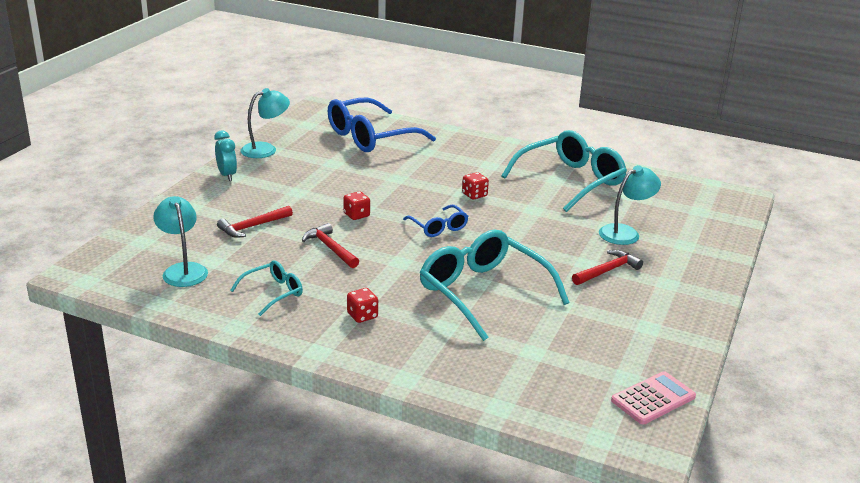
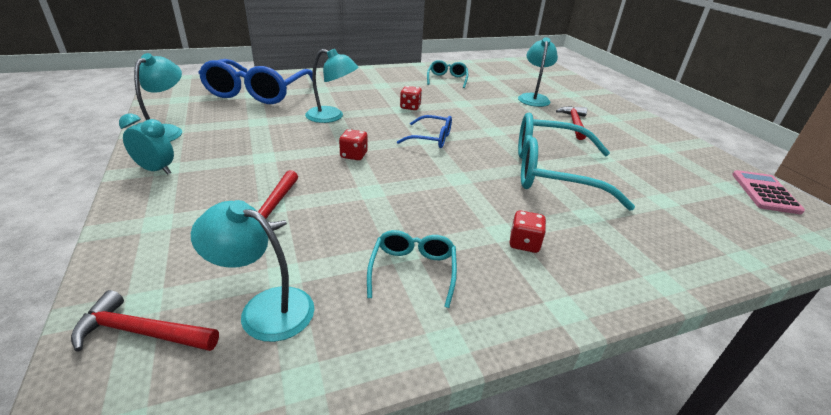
camera: 45 degrees left, 5 degrees up
red hammer [302,223,359,268] -> red hammer moved to [71,290,219,352]
turquoise glasses [501,130,627,212] -> turquoise glasses [427,60,468,88], size x0.50
none -> turquoise lamp [305,49,358,123]

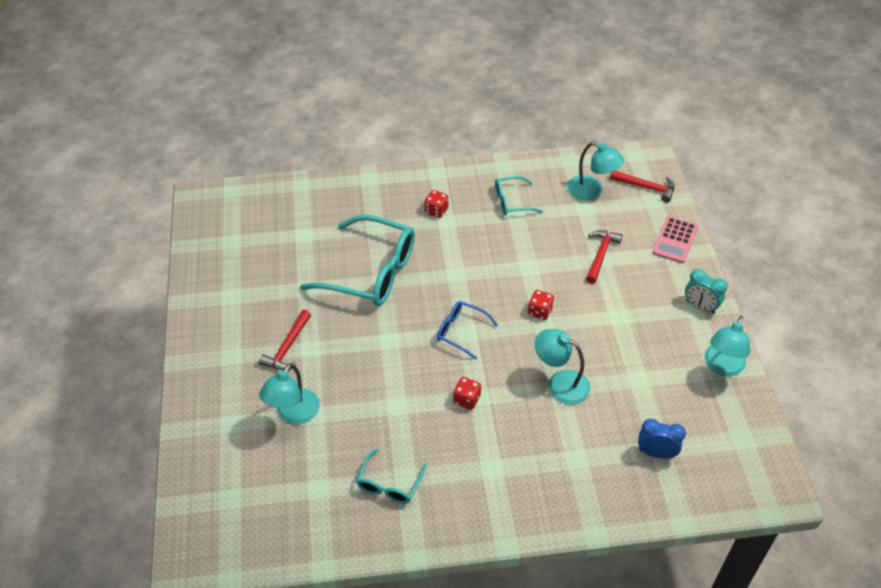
camera: 165 degrees left, 15 degrees up
blue glasses [198,59,313,104] -> blue clock [638,419,686,459]
turquoise glasses [367,230,457,308] -> turquoise glasses turned 60 degrees clockwise [495,176,543,215]
pink calculator [732,170,805,214] -> pink calculator moved to [653,216,698,263]

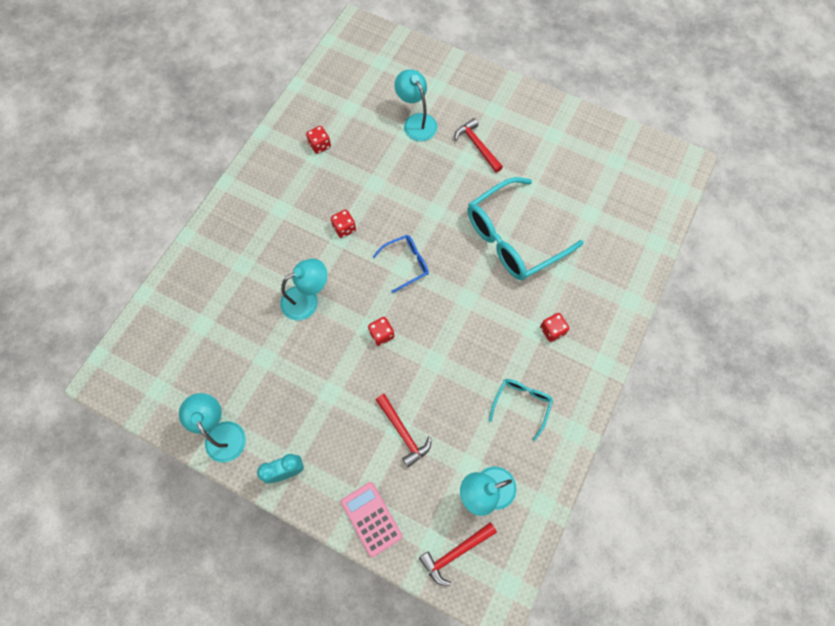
camera: 125 degrees right, 20 degrees up
turquoise glasses [356,448,426,504] -> red dice [306,126,331,154]
blue clock [638,419,686,459] -> none

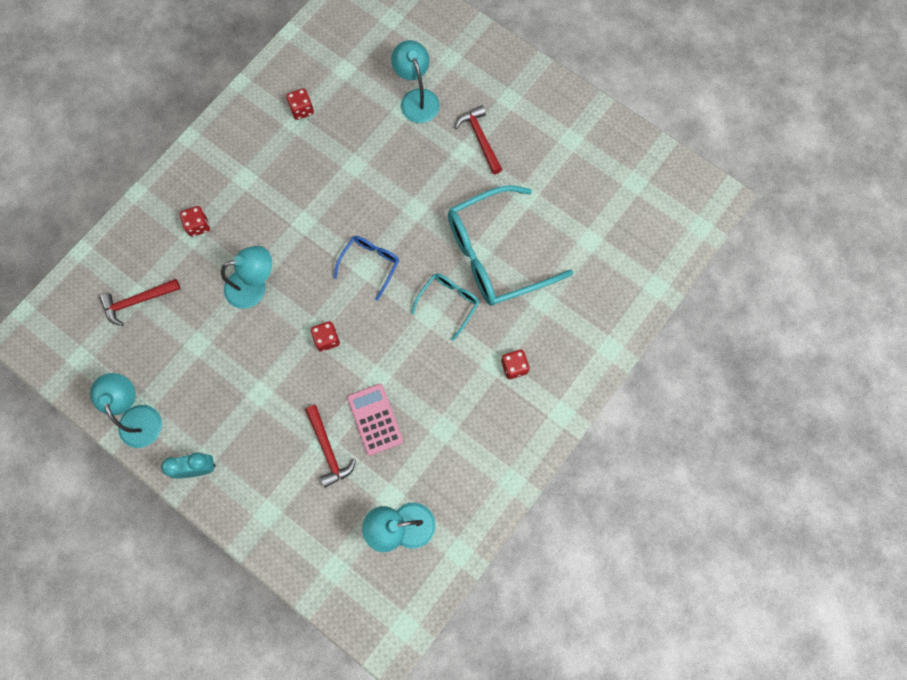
camera: 10 degrees right, 5 degrees up
red dice [331,209,356,238] -> red dice moved to [180,206,210,237]
pink calculator [341,482,402,557] -> pink calculator moved to [347,383,403,456]
blue glasses [373,235,429,293] -> blue glasses turned 45 degrees counterclockwise [334,236,399,301]
red hammer [419,522,497,586] -> red hammer moved to [99,279,180,326]
turquoise glasses [489,379,553,441] -> turquoise glasses moved to [411,273,480,341]

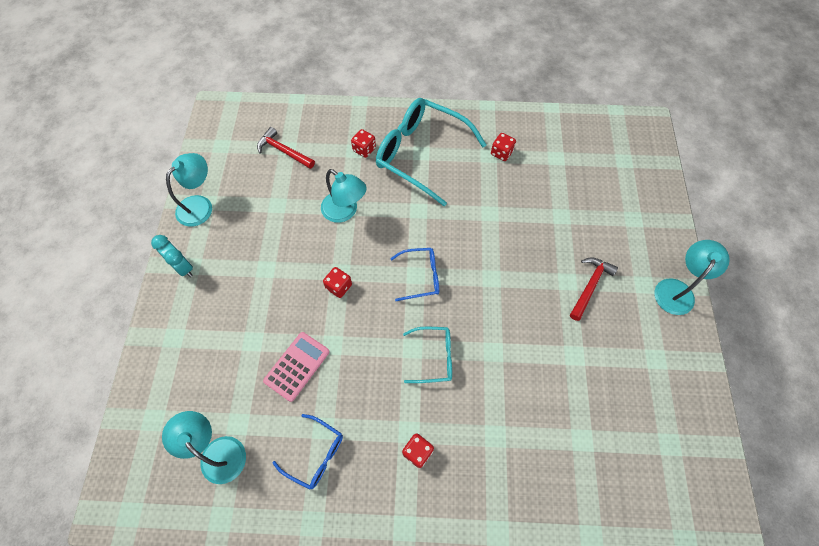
camera: 55 degrees right, 10 degrees down
red hammer [305,405,356,488] -> none
turquoise lamp [391,40,440,123] -> turquoise lamp moved to [654,240,730,315]
turquoise glasses [448,185,573,306] -> turquoise glasses moved to [376,98,486,206]
none -> blue glasses [272,414,343,490]

